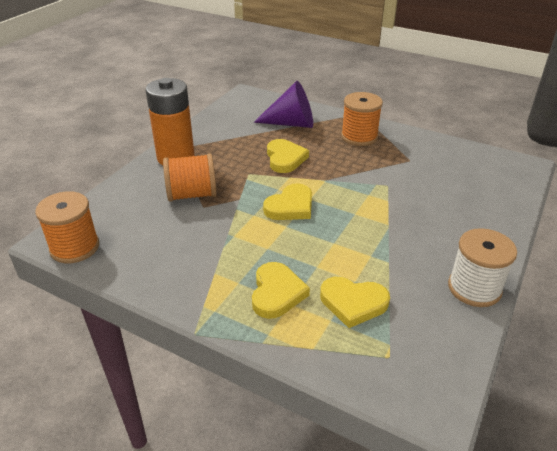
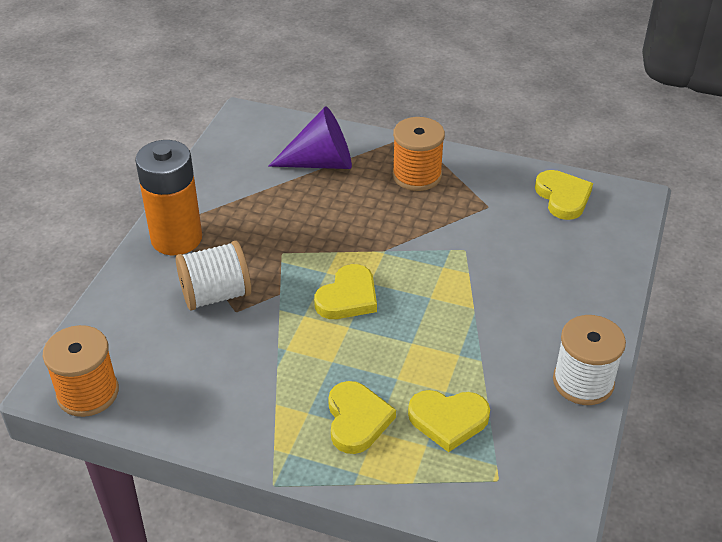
camera: 10 degrees left, 5 degrees up
orange spool [163,153,217,202] -> white spool [175,241,251,310]
yellow heart [267,139,309,173] -> yellow heart moved to [535,170,593,220]

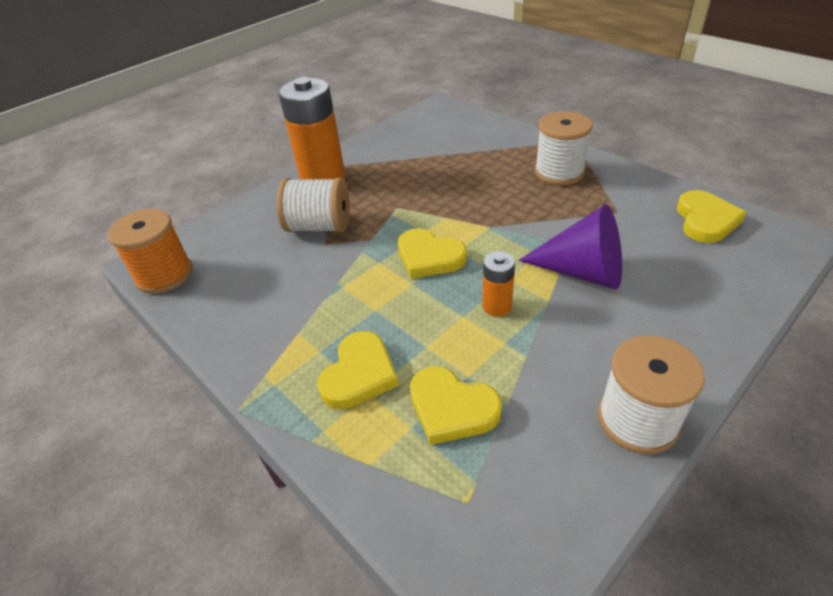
camera: 30 degrees right, 0 degrees up
purple cone [268,106,352,169] -> purple cone moved to [518,204,622,290]
yellow heart [314,264,377,319] -> yellow heart turned 60 degrees clockwise [398,228,467,279]
orange spool [392,117,445,191] -> white spool [535,111,593,185]
none -> orange battery [482,251,515,317]

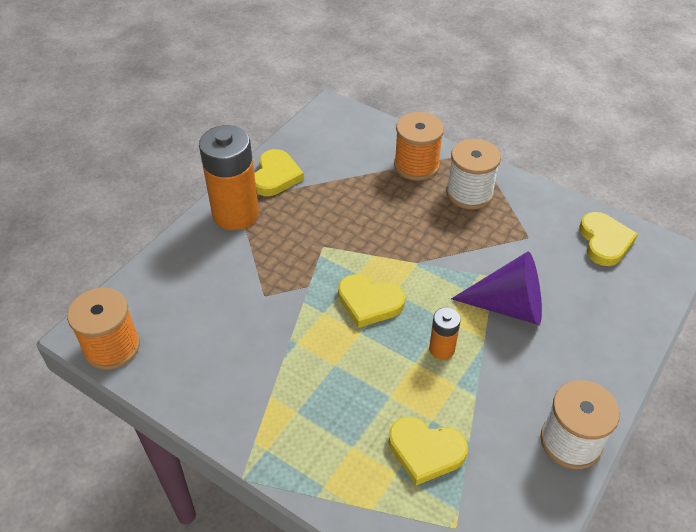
camera: 15 degrees left, 5 degrees up
white spool [277,177,350,233] -> none
yellow heart [317,331,399,410] -> yellow heart moved to [254,149,304,196]
none -> orange spool [394,112,444,181]

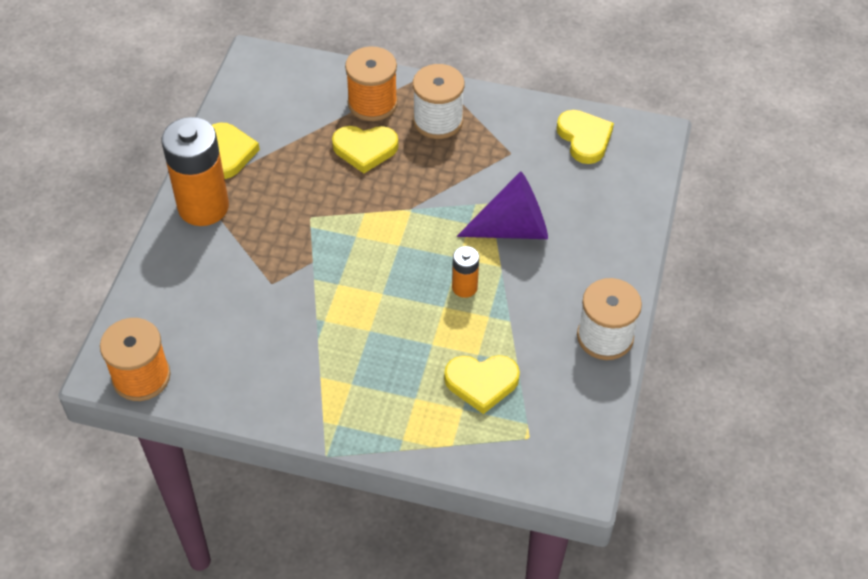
camera: 20 degrees left, 5 degrees up
yellow heart [338,274,405,328] -> yellow heart moved to [332,126,398,173]

